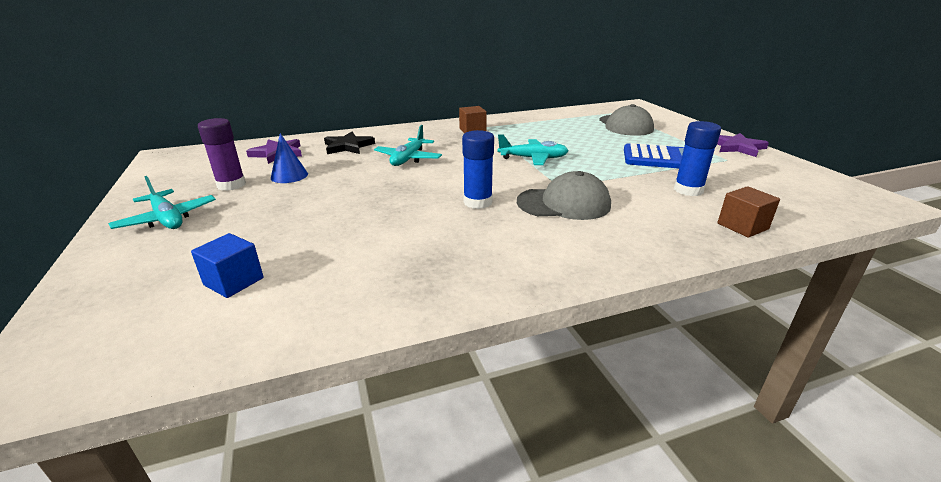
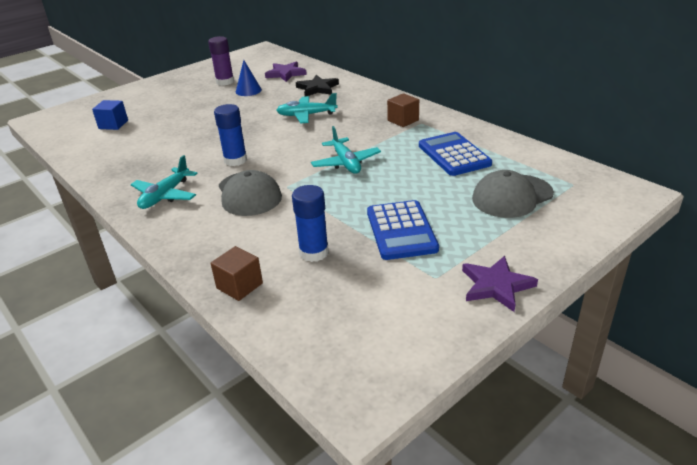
camera: 70 degrees right, 5 degrees up
turquoise plane [108,176,216,229] -> turquoise plane moved to [131,155,198,209]
none -> blue calculator [419,132,492,176]

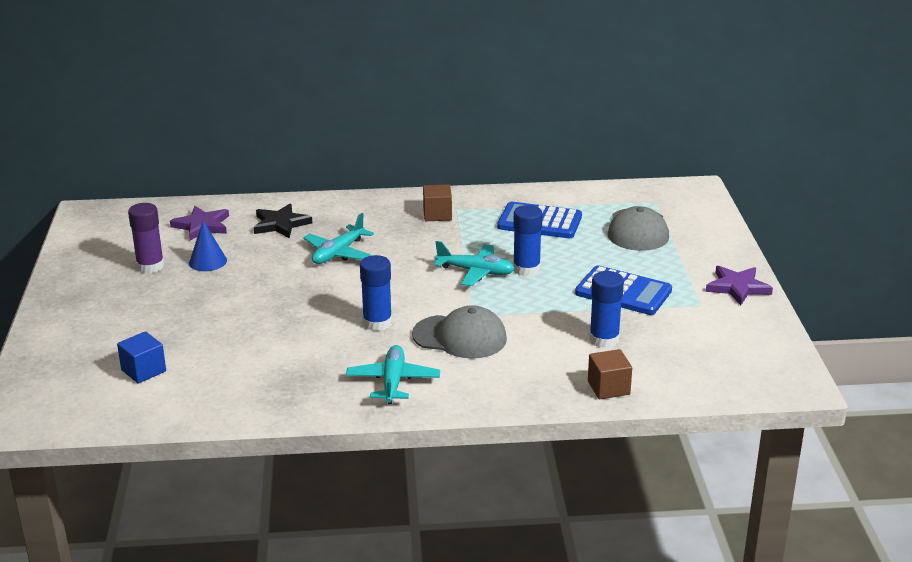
camera: 55 degrees left, 5 degrees down
turquoise plane [131,155,198,209] -> turquoise plane turned 150 degrees counterclockwise [346,345,440,404]
none -> blue glue stick [513,205,543,276]

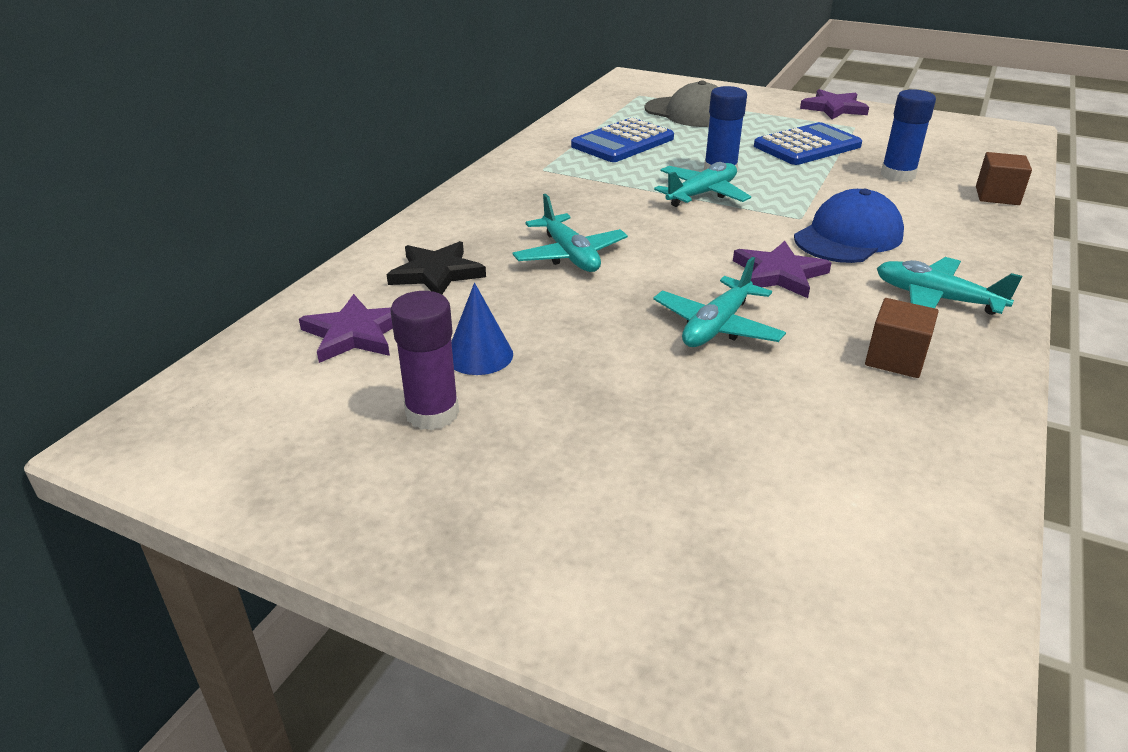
camera: 60 degrees left, 5 degrees up
blue cube [117,331,166,384] -> none
blue glue stick [360,255,392,331] -> purple star [733,241,831,298]
grey cap [412,305,507,359] -> blue cap [794,189,904,263]
brown cube [423,184,452,221] -> brown cube moved to [865,298,939,378]
none -> turquoise plane [653,257,786,347]

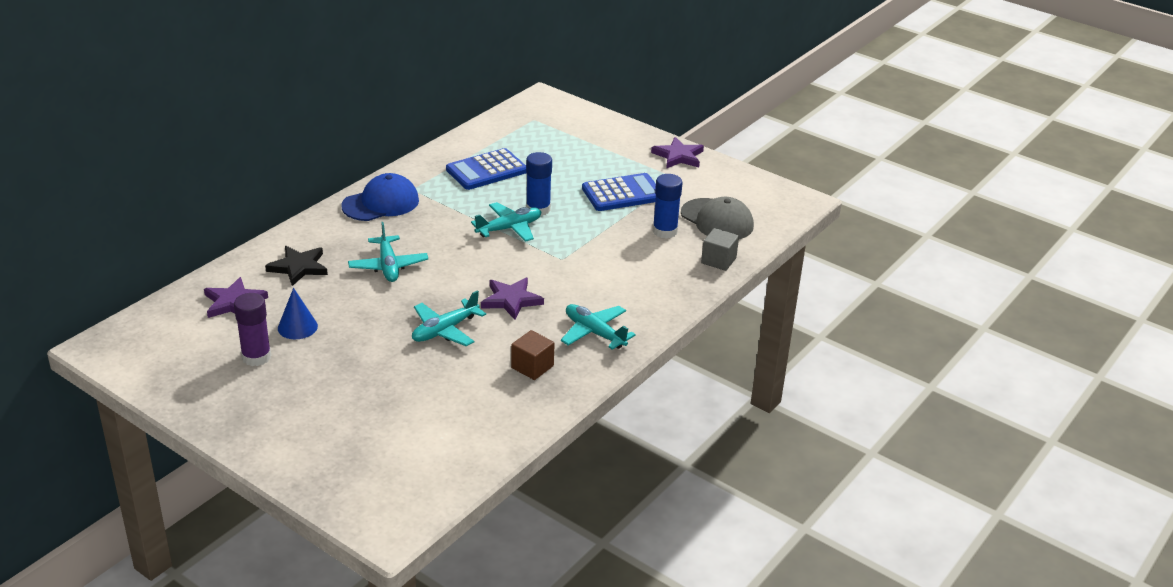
camera: 10 degrees right, 0 degrees up
grey cap [644,80,718,127] -> grey cap moved to [681,197,754,239]
blue cap [794,189,904,263] -> blue cap moved to [341,173,419,221]
brown cube [976,152,1032,205] -> grey cube [701,228,739,271]

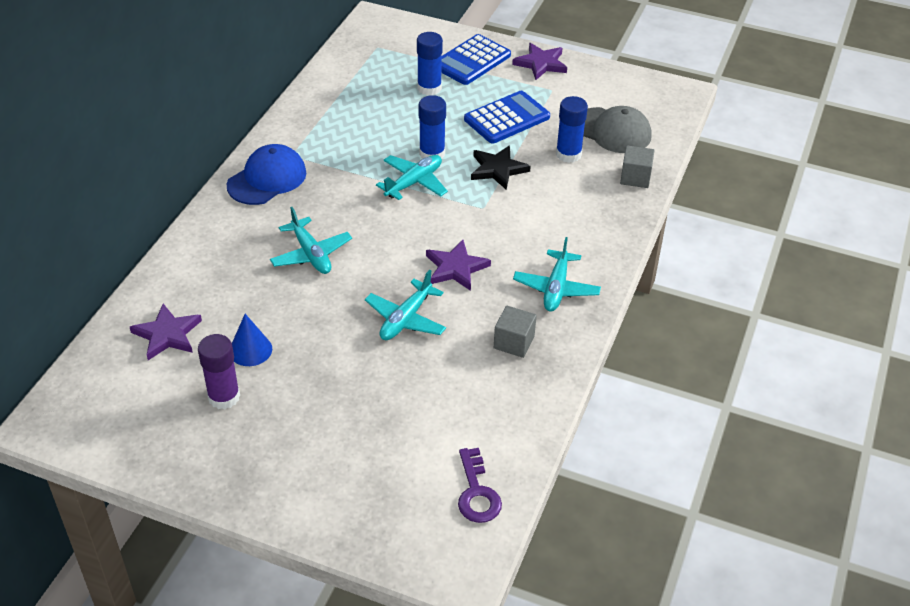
camera: 15 degrees left, 10 degrees up
black star [265,246,328,286] -> black star moved to [471,145,531,190]
blue calculator [446,148,526,190] -> blue calculator moved to [441,34,511,85]
brown cube [511,330,555,380] -> grey cube [494,306,537,358]
turquoise plane [561,304,636,350] -> turquoise plane turned 105 degrees counterclockwise [513,237,601,312]
none -> blue glue stick [417,32,443,96]
none -> purple key [458,448,502,523]

